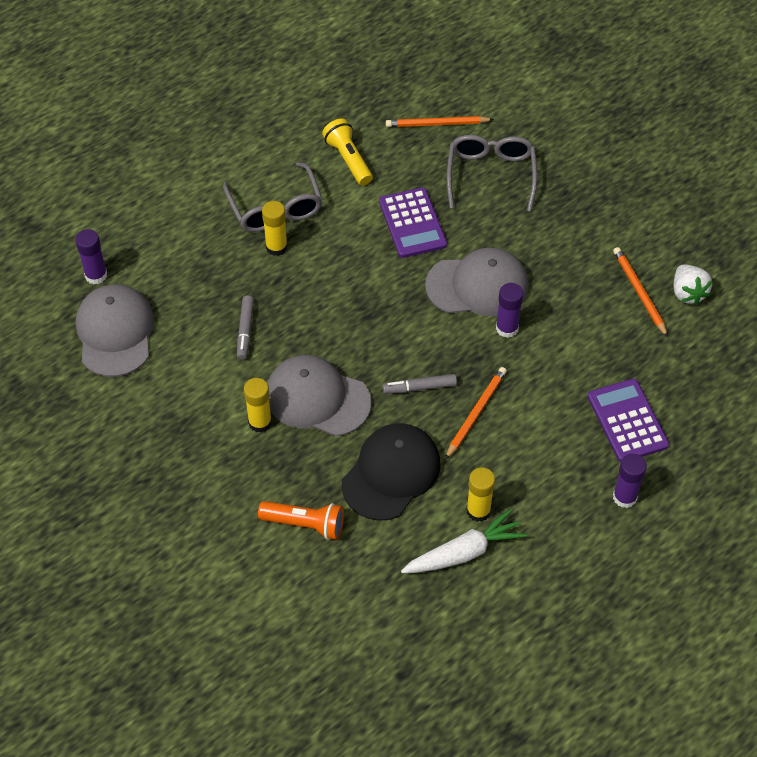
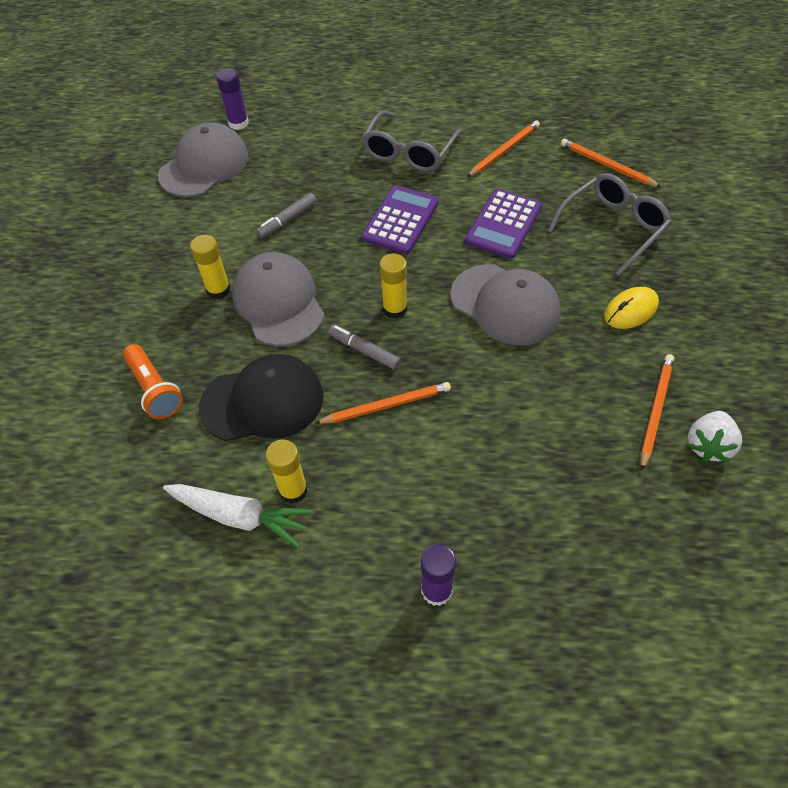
camera: 45 degrees right, 0 degrees up
yellow glue stick [262,201,288,256] -> yellow glue stick moved to [380,253,407,319]
yellow flashlight [322,119,373,186] -> orange pencil [467,120,540,177]
purple glue stick [496,283,524,338] -> none
purple calculator [588,379,669,462] -> purple calculator moved to [361,185,439,254]
none -> yellow mouse [604,287,659,329]

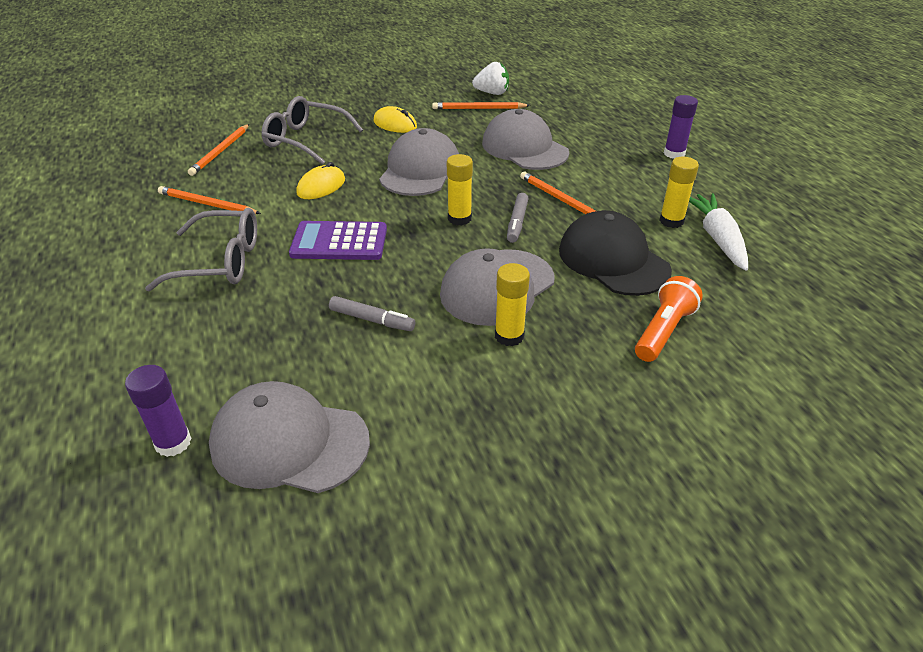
camera: 115 degrees left, 15 degrees down
purple calculator [465,189,542,259] -> yellow mouse [296,162,345,199]
none -> grey cap [482,109,569,170]

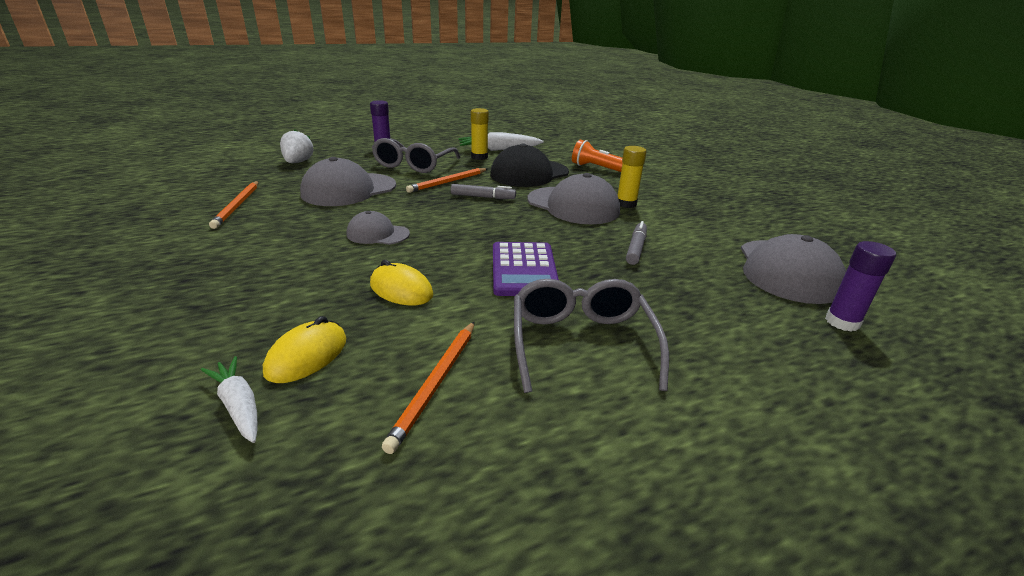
camera: 95 degrees left, 10 degrees down
orange pencil [188,124,249,176] -> white carrot [201,356,258,443]
grey glasses [262,96,363,165] -> grey glasses moved to [372,138,461,173]
yellow mouse [373,106,417,133] -> yellow mouse moved to [263,316,346,383]
grey cap [379,128,459,196] -> grey cap [346,211,410,245], size x0.56
yellow glue stick [447,154,473,225] -> none
white strawberry [472,62,509,95] -> white strawberry moved to [280,130,314,163]

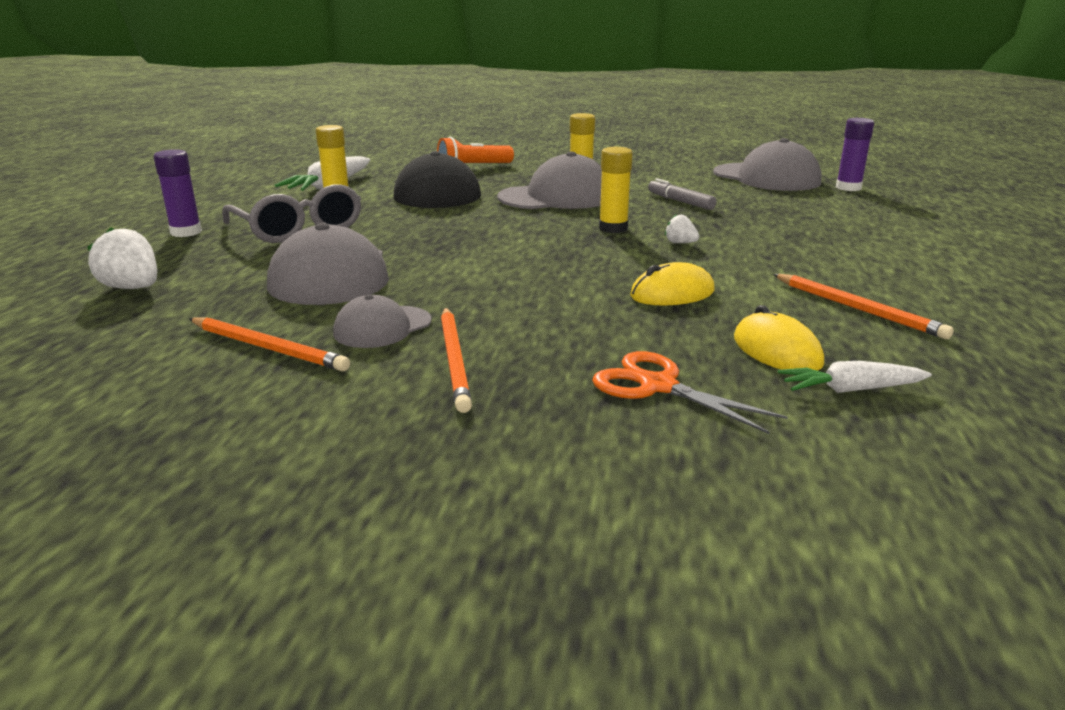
camera: 55 degrees left, 5 degrees down
grey cap [346,211,410,245] -> grey cap moved to [333,295,431,348]
orange pencil [406,168,487,193] -> orange pencil moved to [441,308,472,413]
grey marker [451,184,516,199] -> none
purple calculator [493,242,559,296] -> white strawberry [665,214,699,243]
grey glasses [514,279,669,393] -> none
none -> orange scissors [592,351,788,434]
none -> yellow glue stick [599,147,633,233]

